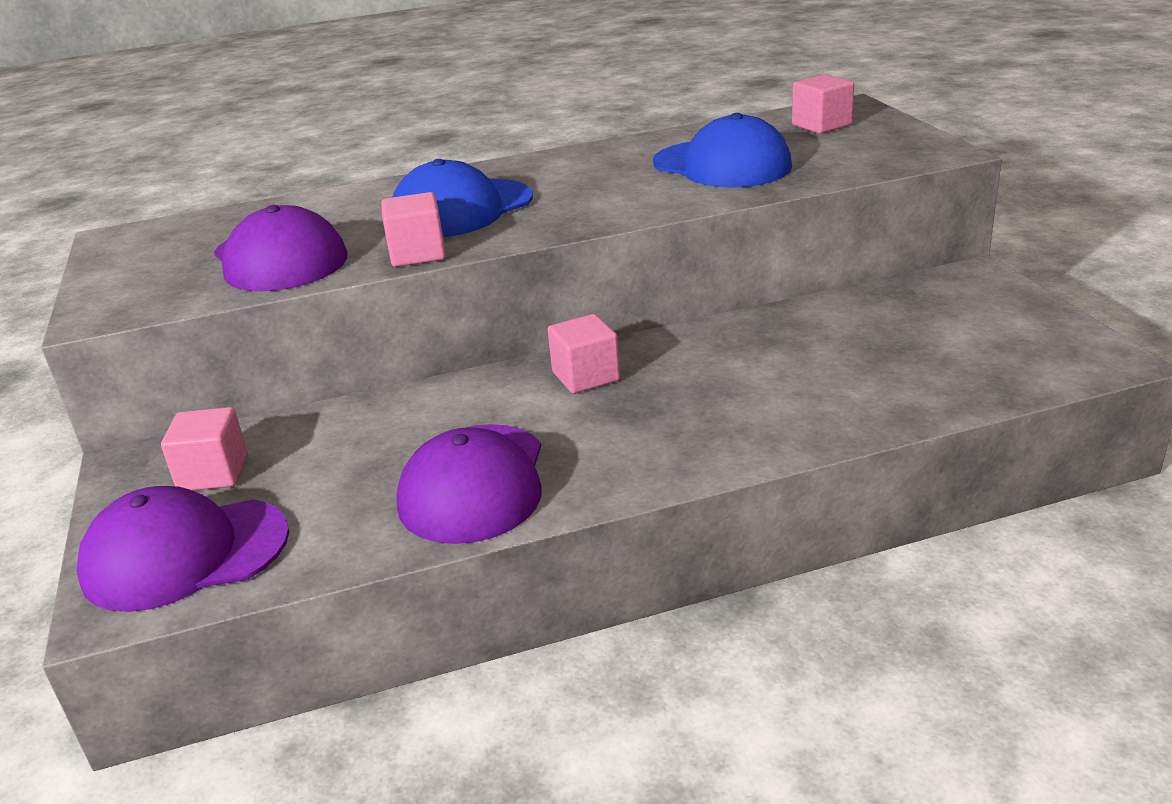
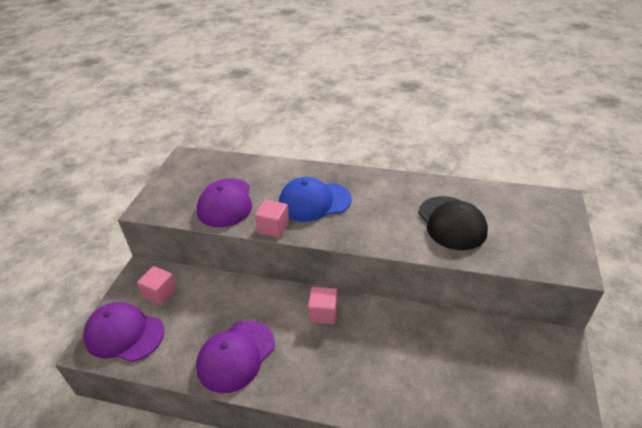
camera: 30 degrees right, 10 degrees up
blue cap [653,113,792,188] -> black cap [418,196,488,250]
pink cube [792,74,854,134] -> none

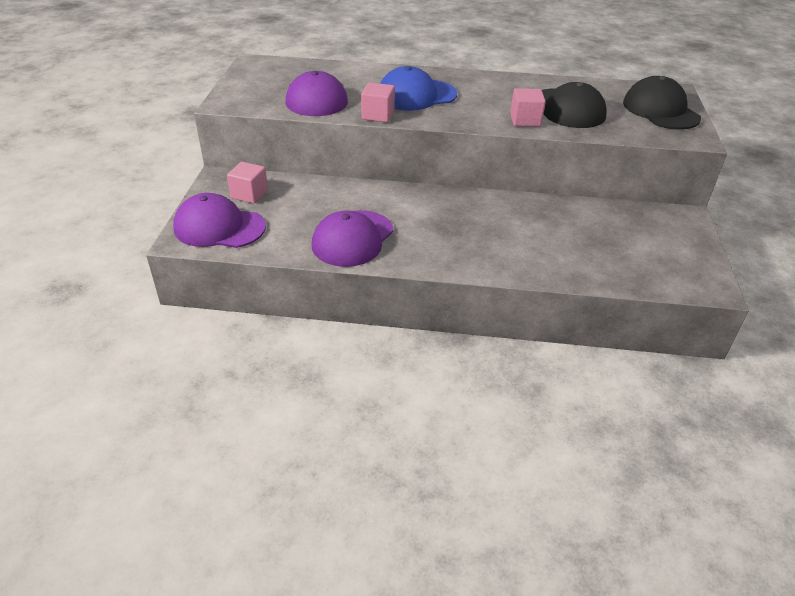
camera: 10 degrees left, 0 degrees up
pink cube [308,287,338,324] -> pink cube moved to [510,88,546,127]
none -> black cap [623,76,701,130]

